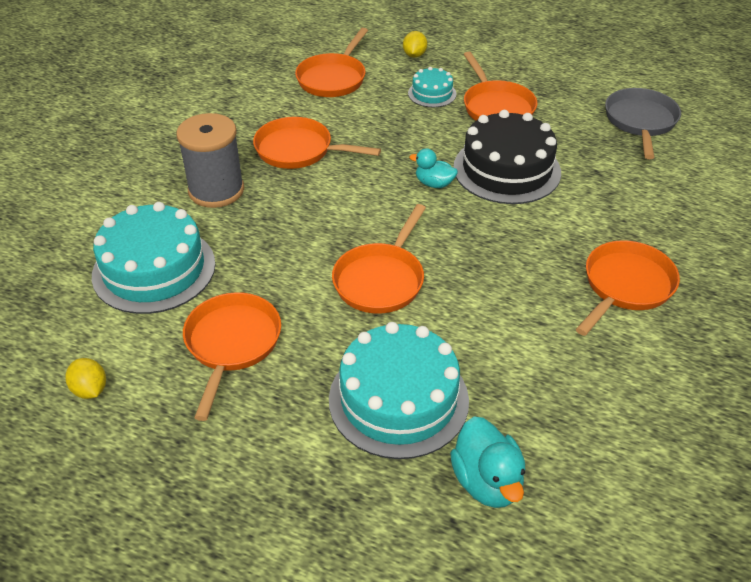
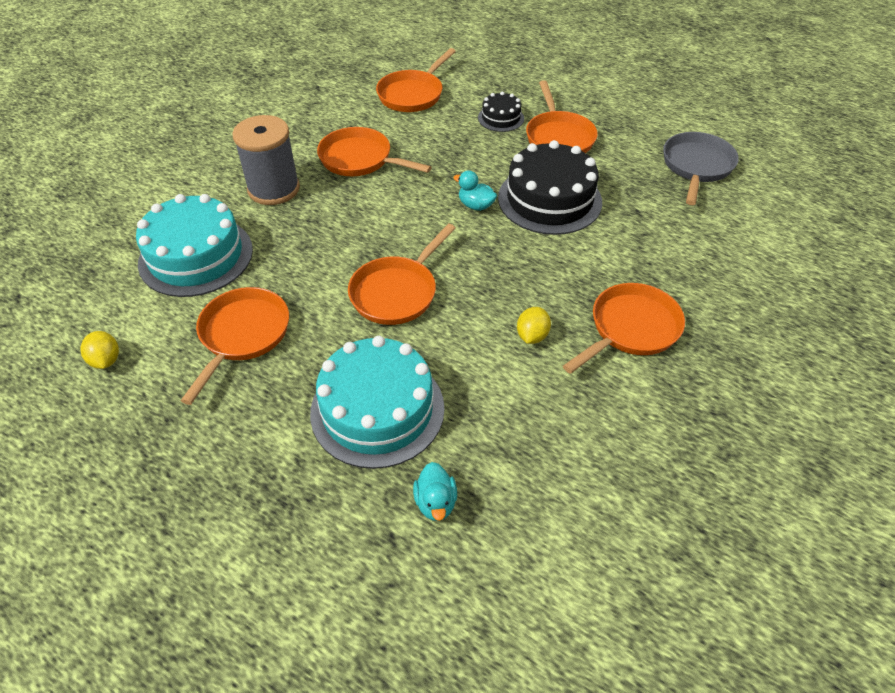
camera: 10 degrees right, 5 degrees up
yellow lemon [403,31,427,58] -> yellow lemon moved to [517,307,551,344]
turquoise cake [408,67,456,107] -> black cake [478,92,524,132]
turquoise duck [450,417,525,508] -> turquoise duck [413,462,457,521], size x0.65

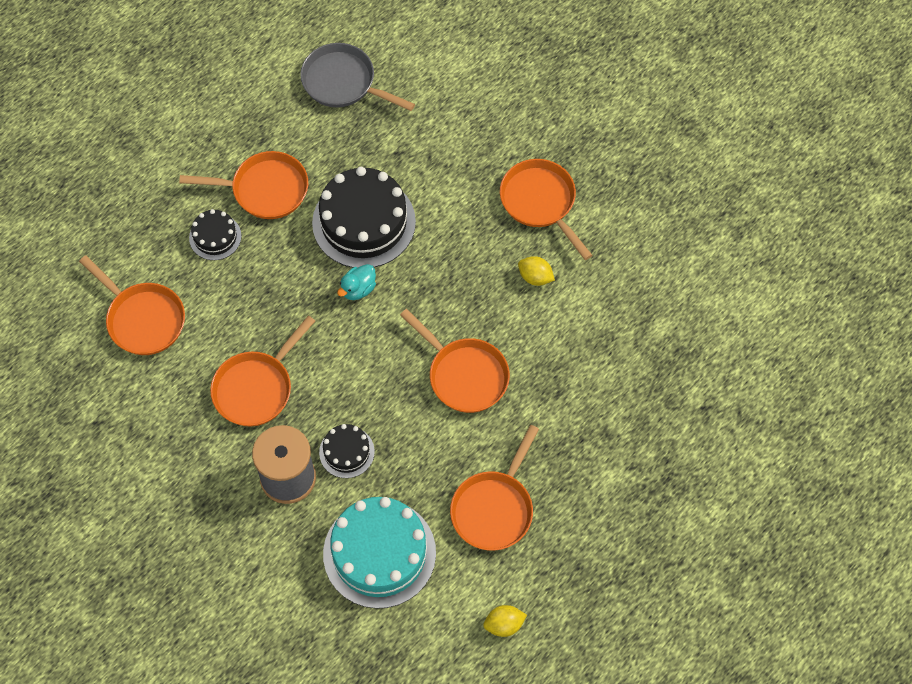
camera: 80 degrees left, 15 degrees up
orange pan [181,287,289,405] -> orange pan turned 90 degrees counterclockwise [450,425,539,551]
turquoise cake [310,336,445,469] -> none
turquoise duck [413,462,457,521] -> none
none -> black cake [319,424,375,478]

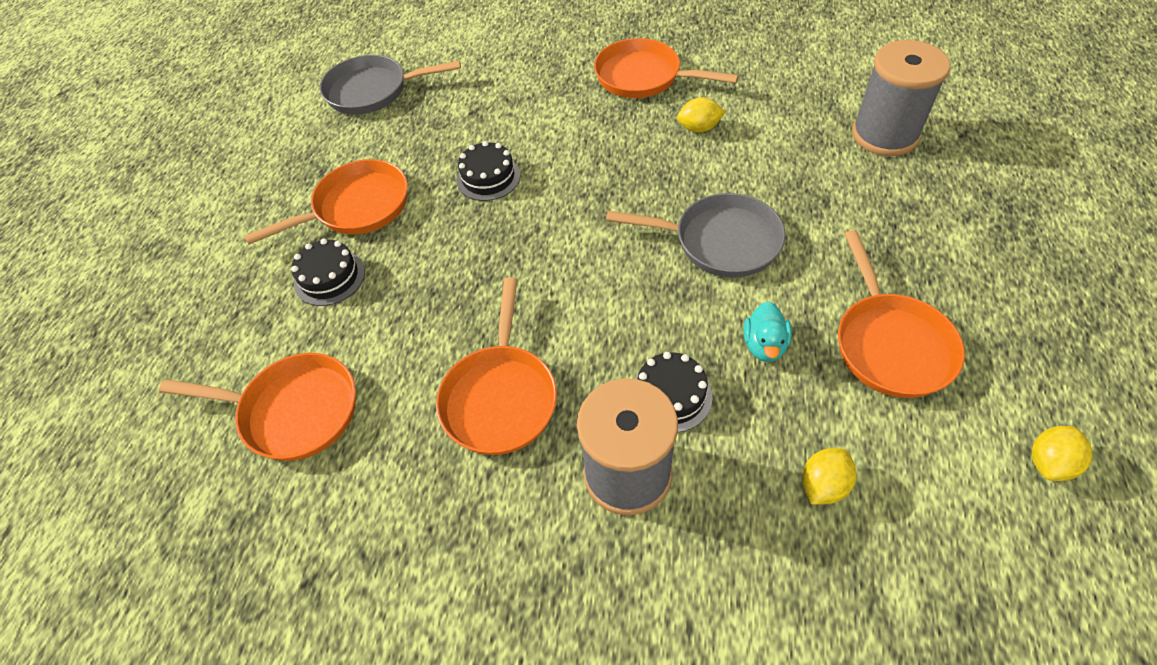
camera: 30 degrees left, 10 degrees down
black cake [312,167,416,268] -> black cake [457,141,520,201], size x0.50
turquoise cake [323,497,436,609] -> yellow lemon [802,448,856,504]
turquoise duck [337,264,376,300] -> turquoise duck moved to [743,301,792,362]
orange pan [400,309,510,413] -> grey pan [606,193,786,277]
none -> grey spool [852,40,950,156]

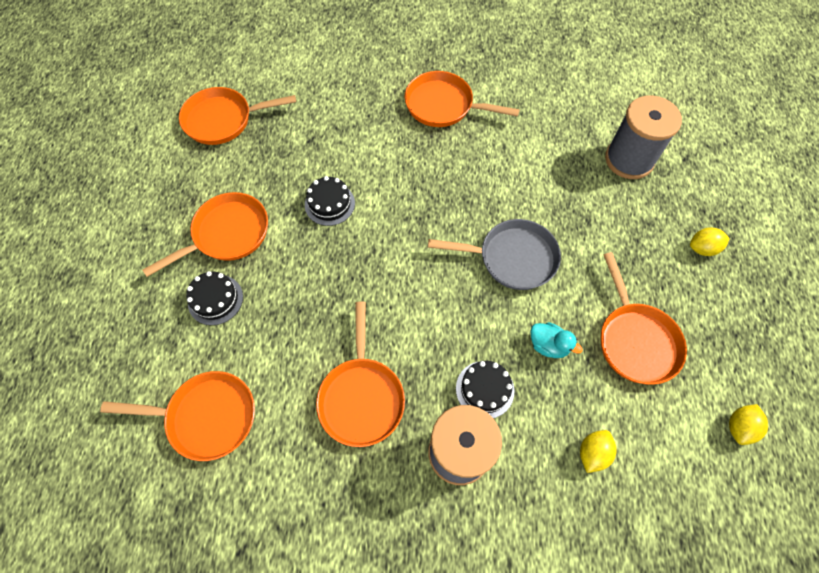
camera: 10 degrees left, 10 degrees up
grey pan [320,55,461,115] -> orange pan [179,87,296,145]
yellow lemon [677,97,725,133] -> yellow lemon moved to [690,227,730,256]
turquoise duck [743,301,792,362] -> turquoise duck turned 60 degrees counterclockwise [530,322,582,358]

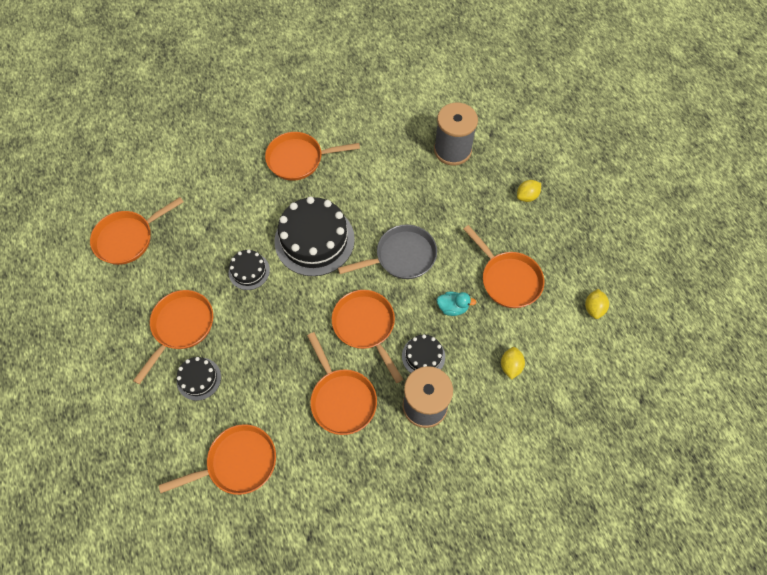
camera: 25 degrees left, 0 degrees up
none -> black cake [274,196,355,276]
none -> orange pan [332,290,403,383]

